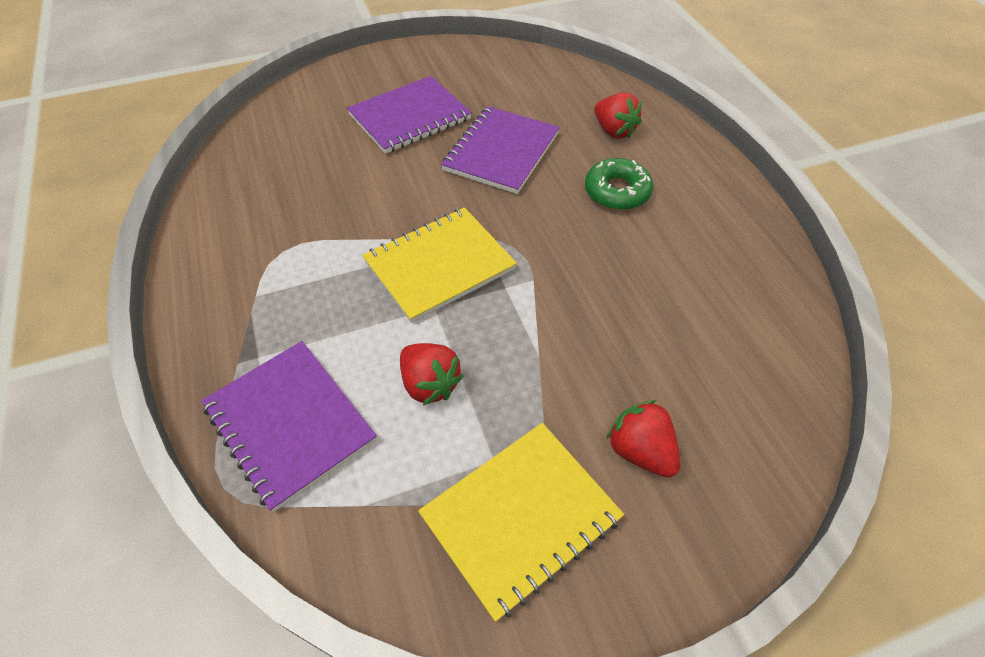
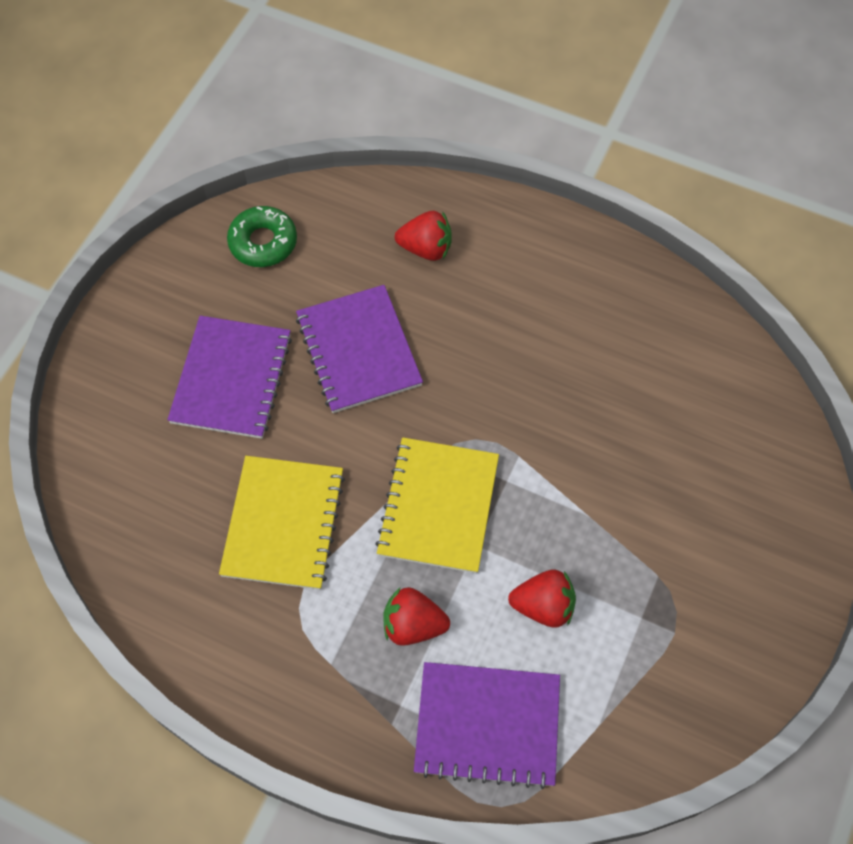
camera: 45 degrees left, 10 degrees up
yellow notebook [418,423,624,622] -> yellow notebook moved to [219,456,345,590]
green donut [585,158,653,210] -> green donut moved to [227,206,297,267]
red strawberry [606,400,680,477] -> red strawberry moved to [383,587,450,646]

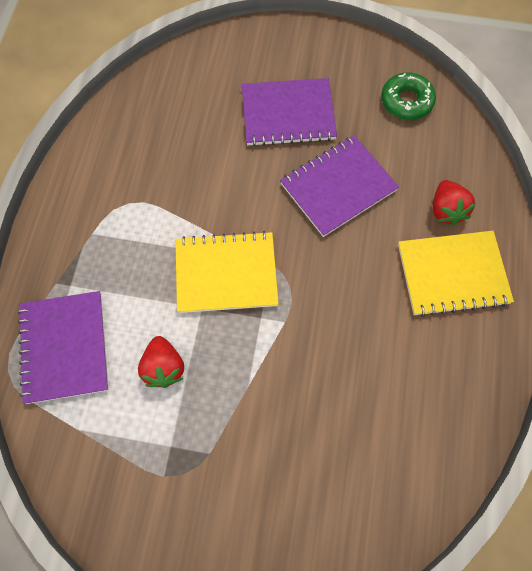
camera: 75 degrees right, 5 degrees up
yellow notebook [219,456,345,590] -> yellow notebook moved to [398,231,514,317]
red strawberry [383,587,450,646] -> none

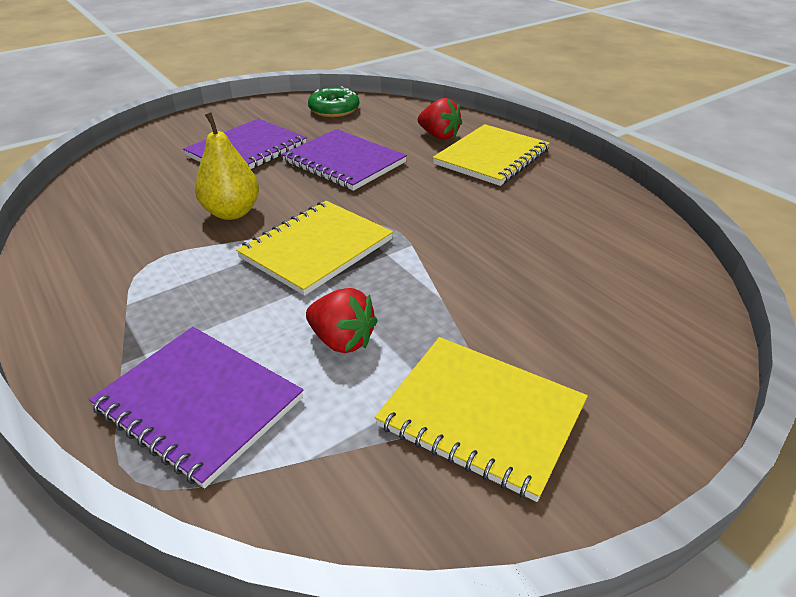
camera: 45 degrees left, 30 degrees down
purple notebook [280,135,399,237] -> purple notebook turned 60 degrees counterclockwise [281,129,407,191]
none -> yellow pear [195,112,259,220]
none -> yellow notebook [375,337,588,502]

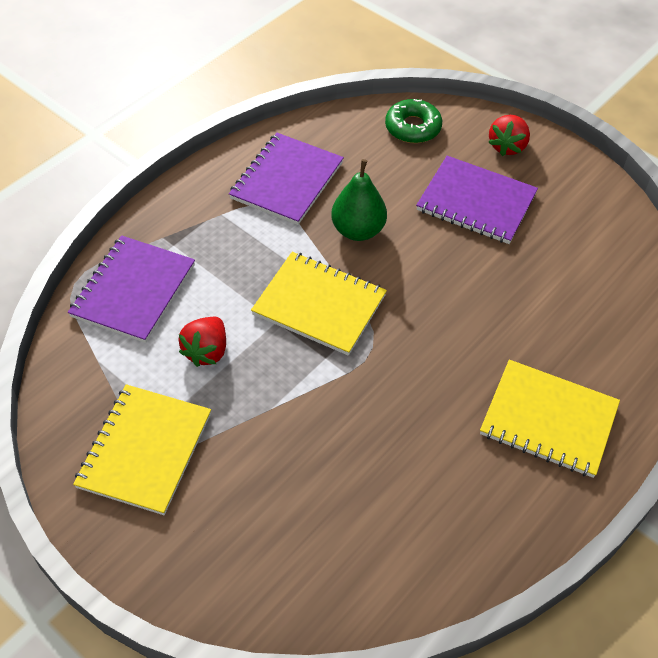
camera: 75 degrees right, 15 degrees up
yellow pear [195,112,259,220] -> green pear [331,159,387,241]
purple notebook [281,129,407,191] -> purple notebook moved to [229,133,344,225]
green donut [308,86,359,117] -> green donut moved to [385,99,442,143]
red strawberry [418,98,462,140] -> red strawberry moved to [488,115,530,156]

